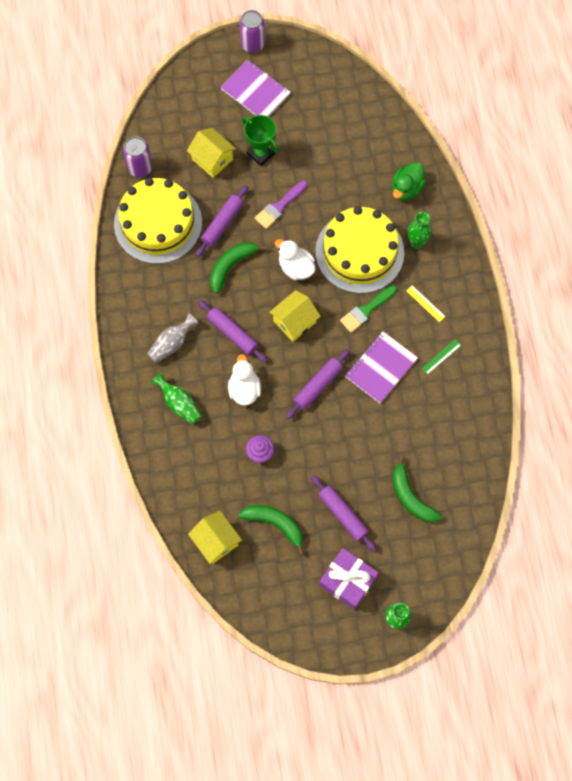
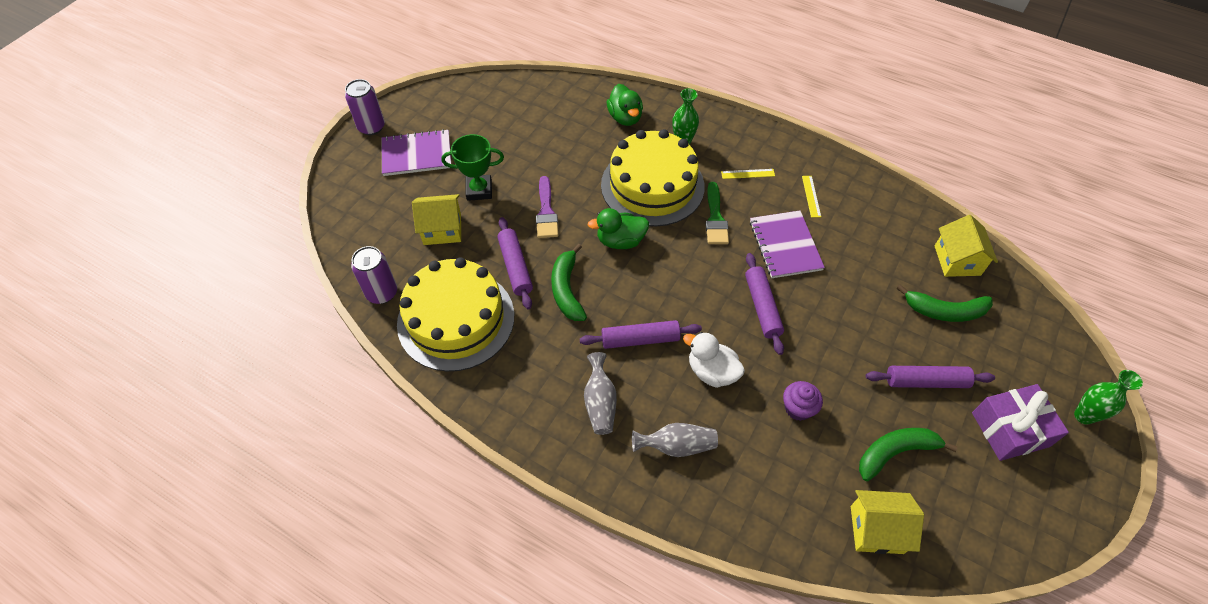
camera: 50 degrees left, 15 degrees down
green vase [151,373,202,425] -> grey vase [632,423,718,457]
yellow house [269,290,321,342] -> yellow house moved to [934,215,998,277]
white duck [275,239,316,280] -> green duck [588,208,649,249]
green ruler [421,339,461,375] -> yellow ruler [802,176,821,218]

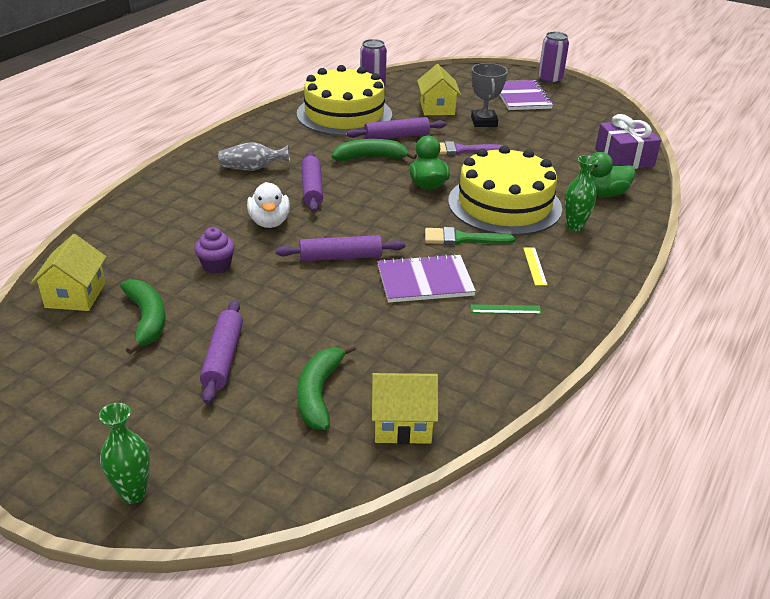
camera: 90 degrees right, 20 degrees down
green trophy [442,134,504,201] -> grey trophy [471,63,508,127]
grey vase [632,423,718,457] -> none
white duck [683,332,745,388] -> white duck turned 135 degrees clockwise [247,182,290,228]
yellow ruler [802,176,821,218] -> green ruler [470,304,542,314]
purple gift [972,384,1069,461] -> purple gift moved to [595,114,661,169]

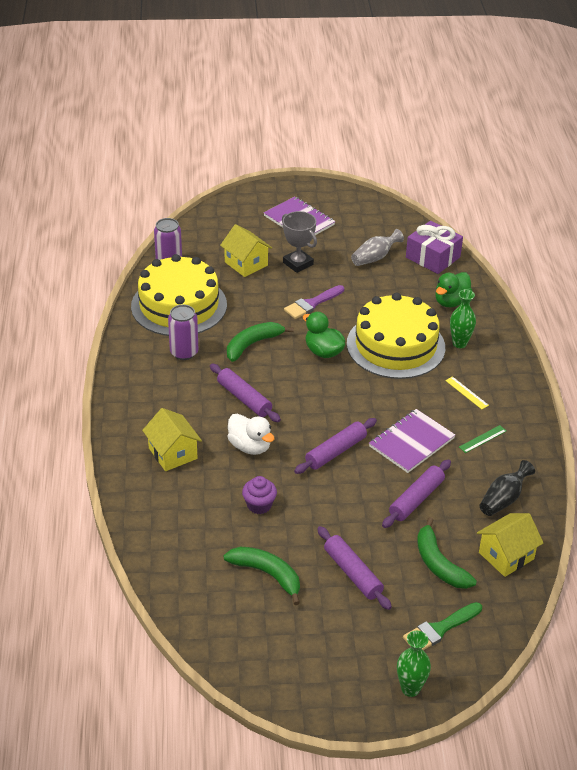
camera: 35 degrees left, 5 degrees up
yellow house [31,234,106,311] -> yellow house moved to [142,408,202,471]
grey vase [218,142,290,171] -> grey vase moved to [351,229,404,266]
purple rolling pin [347,117,446,139] -> purple rolling pin moved to [382,460,451,528]
green brush [425,227,515,245] -> green brush moved to [403,602,482,650]
purple can [538,32,569,84] -> purple can moved to [168,305,198,360]
none -> black vase [480,460,535,516]

